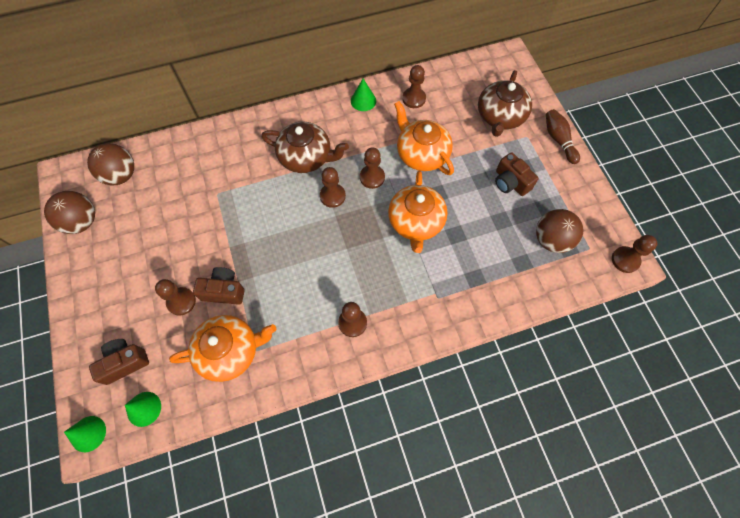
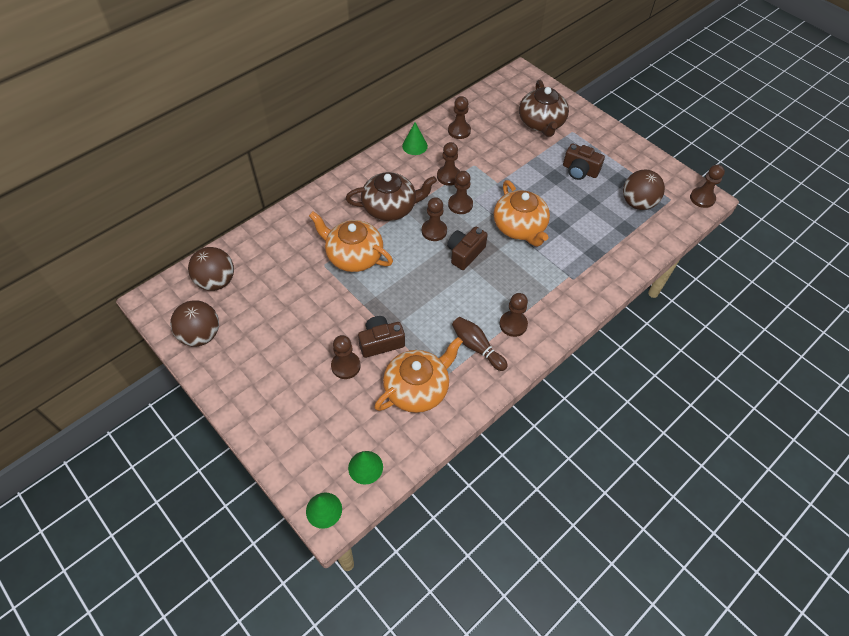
camera: 25 degrees left, 10 degrees down
brown camera [89,339,149,385] -> brown camera moved to [447,227,488,270]
orange teapot [394,101,454,175] -> orange teapot moved to [309,211,393,272]
brown bowling pin [546,109,580,164] -> brown bowling pin moved to [452,317,508,371]
none -> brown pawn [437,142,460,186]

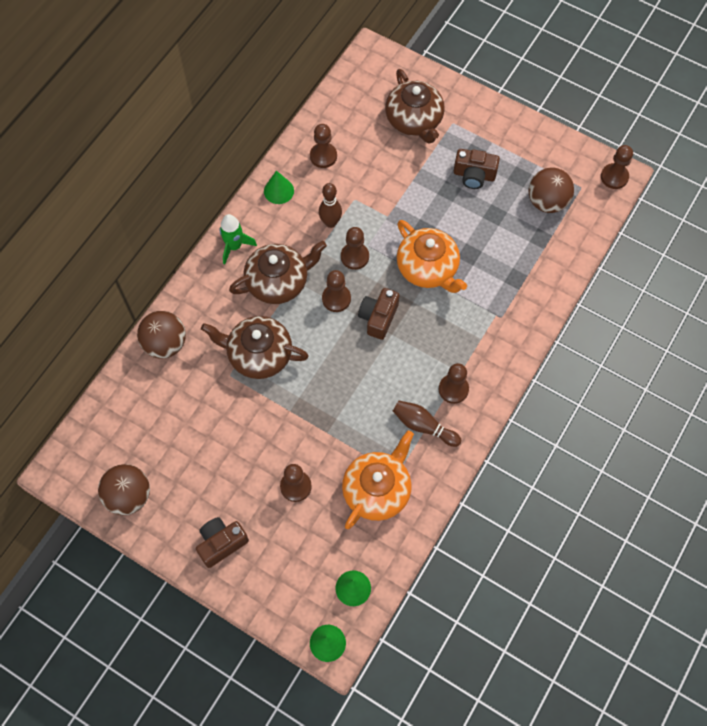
camera: 15 degrees left, 10 degrees up
brown ball [188,247,234,291] -> brown ball moved to [137,311,186,358]
orange teapot [309,211,393,272] -> brown teapot [201,316,308,379]
brown camera [358,316,405,358] -> brown camera moved to [196,517,249,568]
brown pawn [437,142,460,186] -> brown bowling pin [319,183,342,228]
none -> green rocket [220,214,257,265]

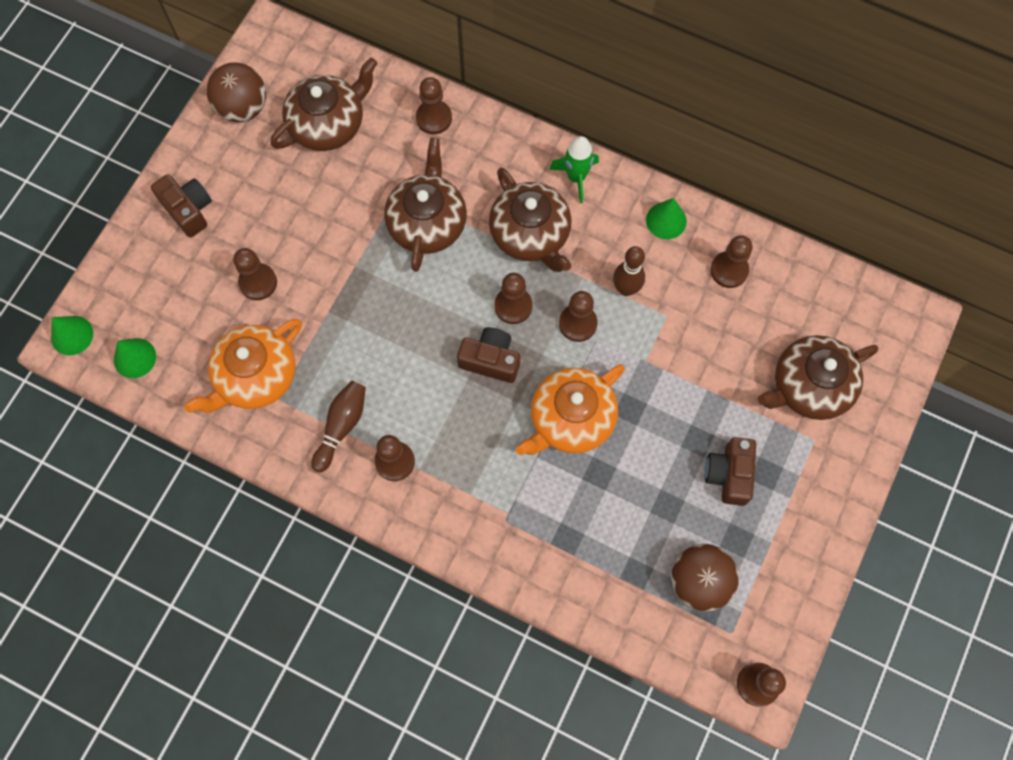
camera: 85 degrees right, 5 degrees up
brown ball [137,311,186,358] -> brown pawn [416,77,452,134]
orange teapot [342,430,414,529] -> orange teapot turned 105 degrees clockwise [184,319,302,413]
none -> brown teapot [270,57,377,151]

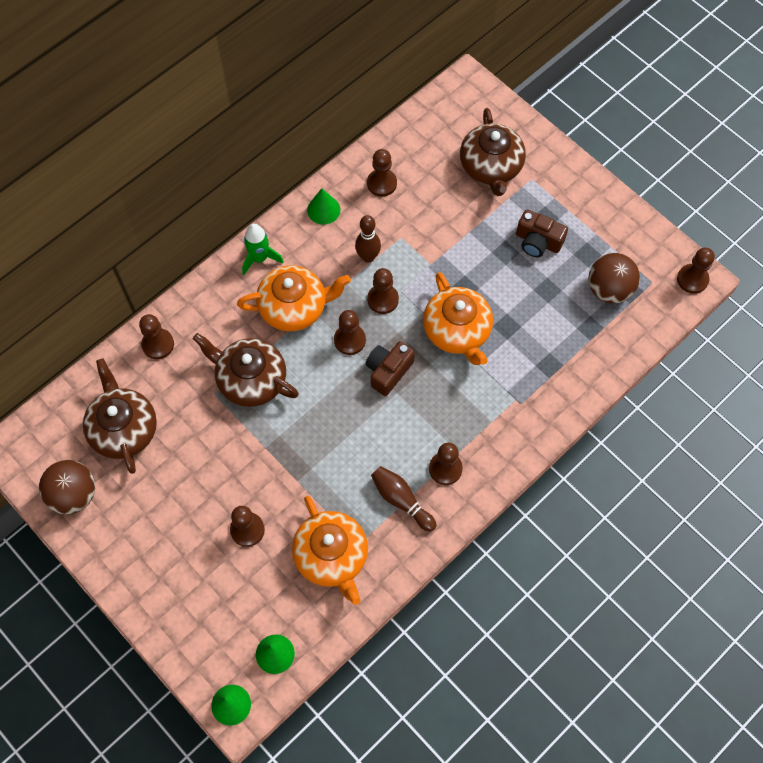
camera: 70 degrees left, 5 degrees down
brown camera [151,174,212,238] -> none
brown teapot [489,168,571,272] -> orange teapot [237,265,351,331]

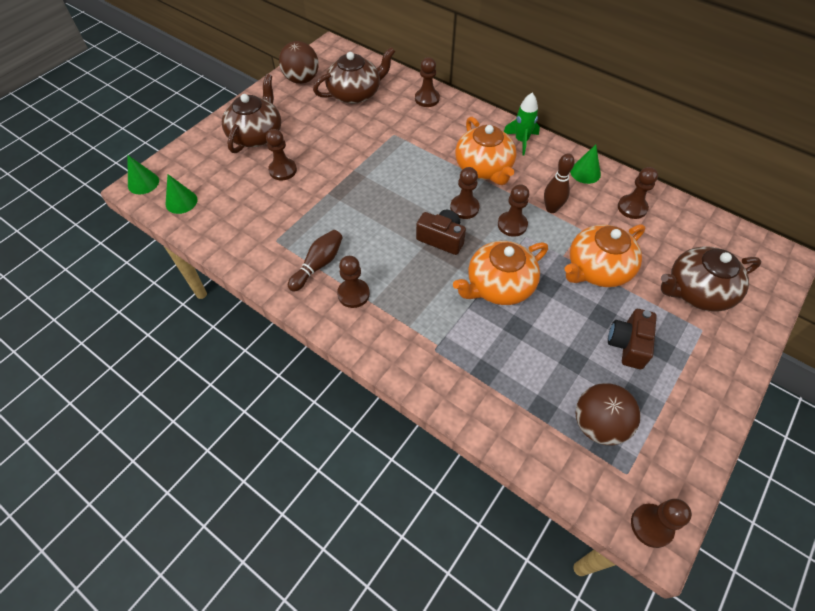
camera: 80 degrees right, 10 degrees down
brown teapot [193,333,299,407] -> brown teapot moved to [222,74,281,153]
orange teapot [292,496,368,605] -> orange teapot moved to [564,224,645,287]

